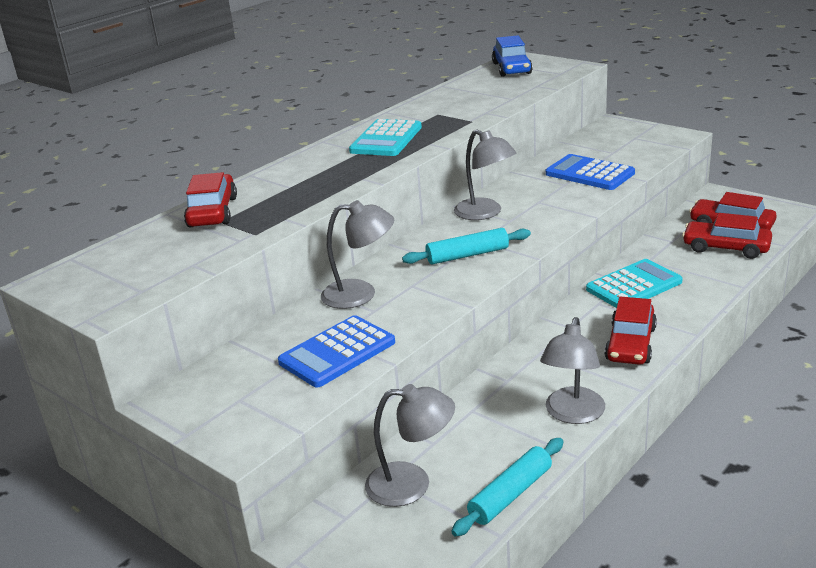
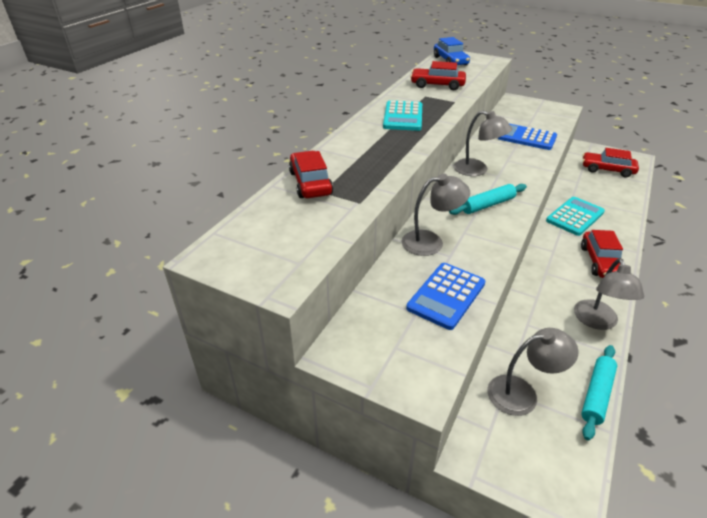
camera: 15 degrees left, 10 degrees up
red car [682,213,772,259] -> red car moved to [410,61,466,90]

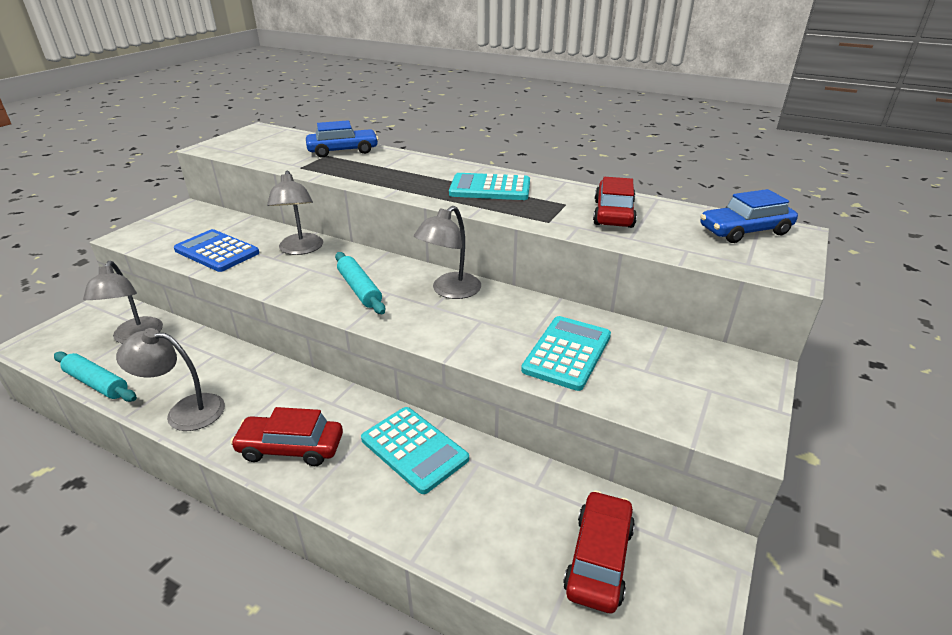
camera: 90 degrees right, 5 degrees down
red car [289,151,333,198] -> blue car [306,120,379,158]
blue calculator [498,124,557,150] -> turquoise calculator [521,316,611,391]

